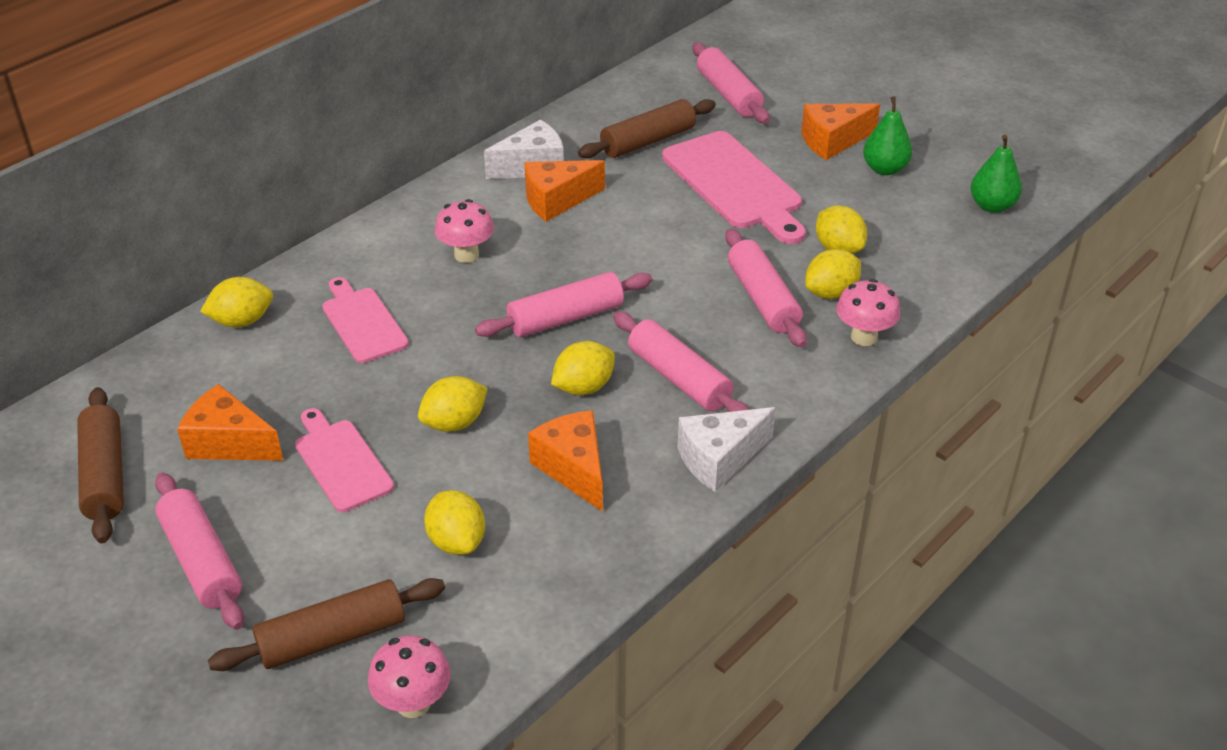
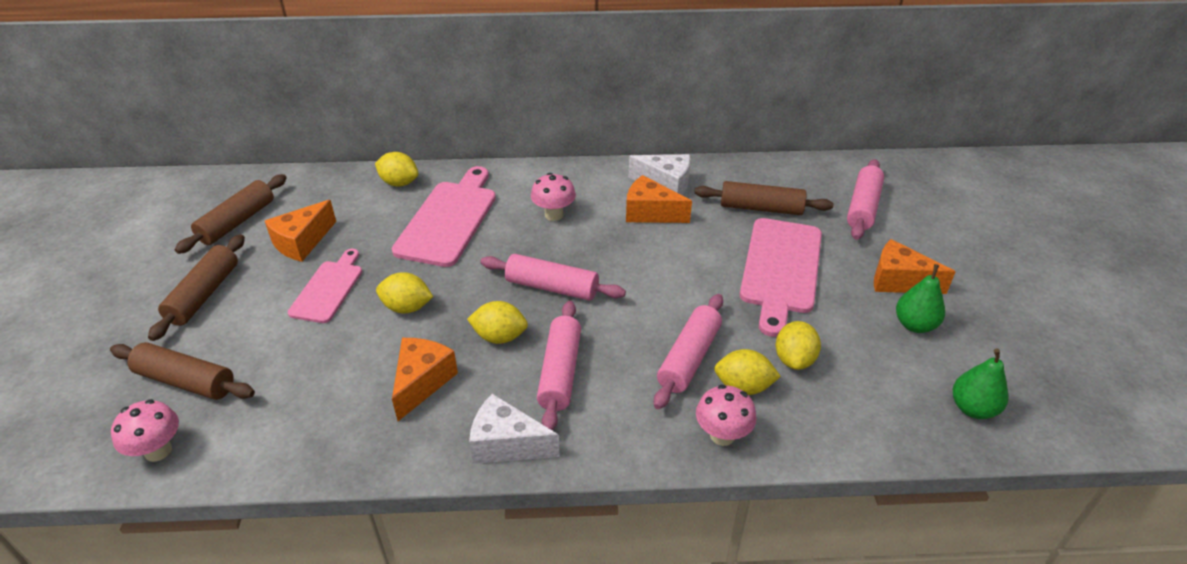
camera: 45 degrees right, 0 degrees up
pink rolling pin [155,472,244,630] -> brown rolling pin [148,234,245,341]
orange cheese [177,384,283,461] -> orange cheese turned 120 degrees counterclockwise [265,200,336,262]
pink cutting board [322,277,409,363] -> pink cutting board [392,166,496,267], size x1.63
yellow lemon [424,490,485,555] -> none

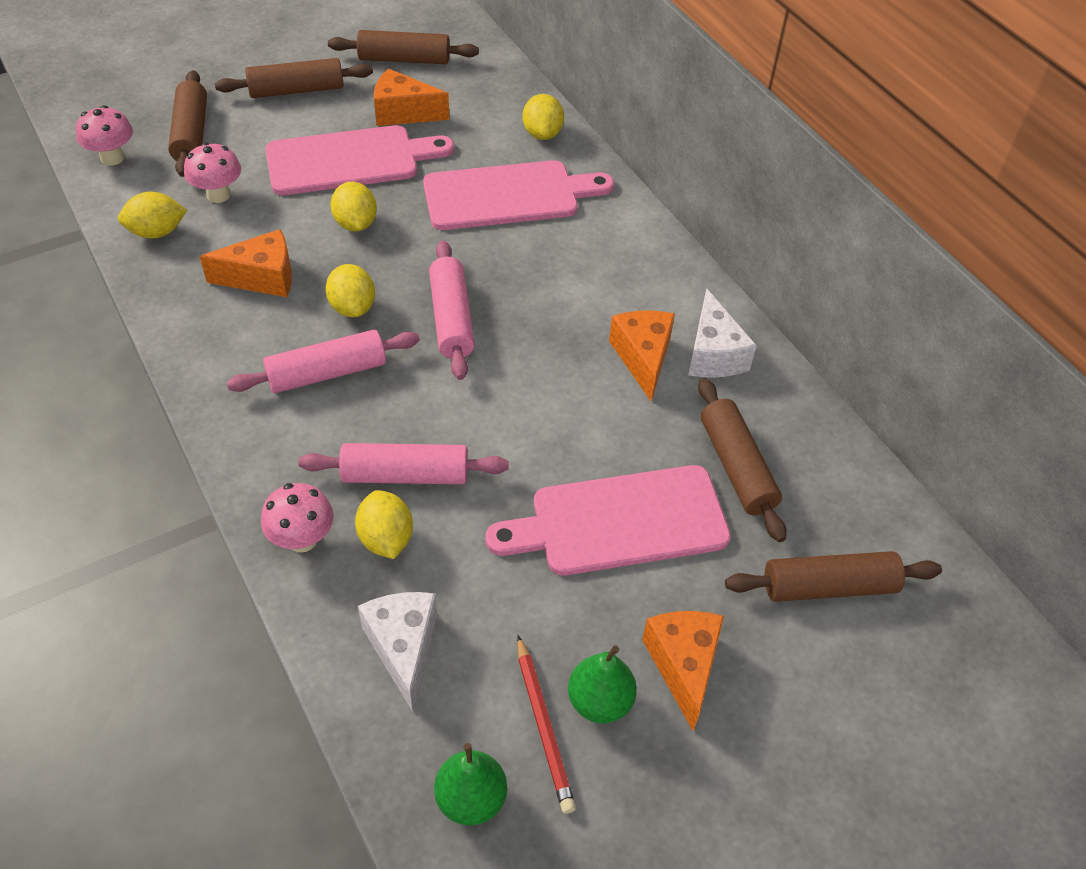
camera: 60 degrees right, 10 degrees up
pink cutting board [288,249,362,323] -> pink cutting board [265,125,454,195], size x1.63
white cheese [469,393,560,464] -> white cheese moved to [358,592,437,712]
pink mushroom [531,173,576,221] -> pink mushroom moved to [184,142,241,203]
yellow lemon [775,321,821,370] -> yellow lemon moved to [118,192,187,239]
pink rolling pin [847,159,884,240] -> brown rolling pin [725,551,942,602]
none -> red pencil [517,635,576,814]

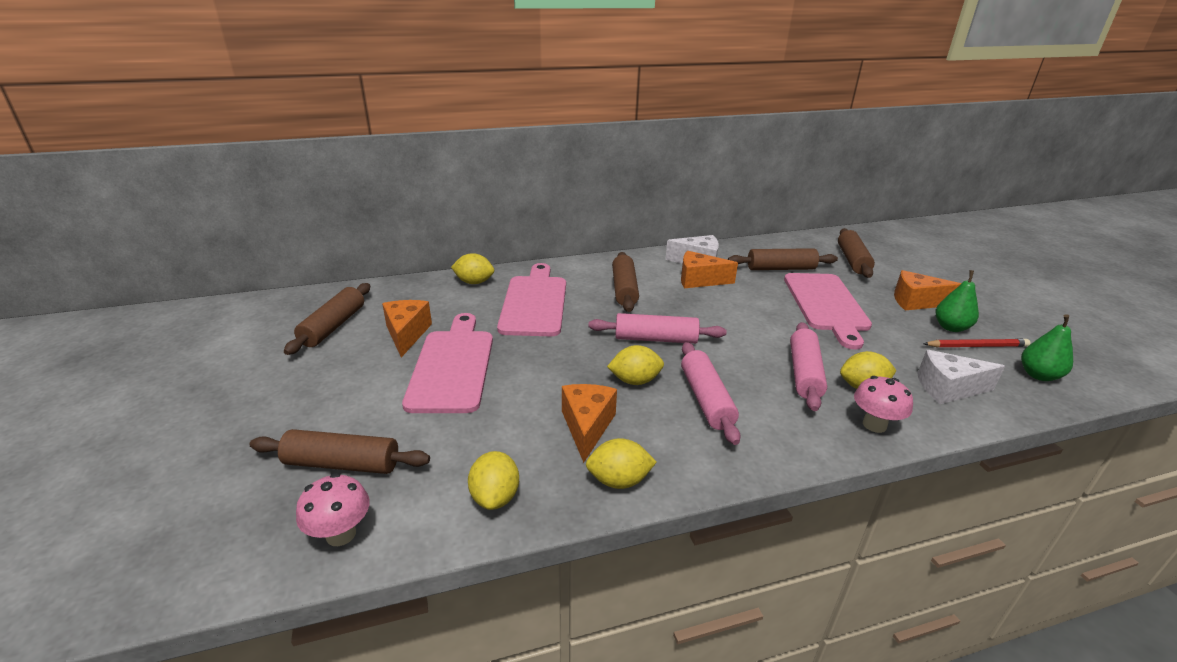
camera: 75 degrees left, 20 degrees down
pink mushroom [184,142,241,203] -> none
brown rolling pin [215,58,373,98] -> brown rolling pin moved to [612,252,639,312]
yellow lemon [330,182,377,232] -> yellow lemon moved to [586,438,657,489]
orange cheese [374,68,449,126] -> orange cheese turned 150 degrees clockwise [382,300,432,357]

